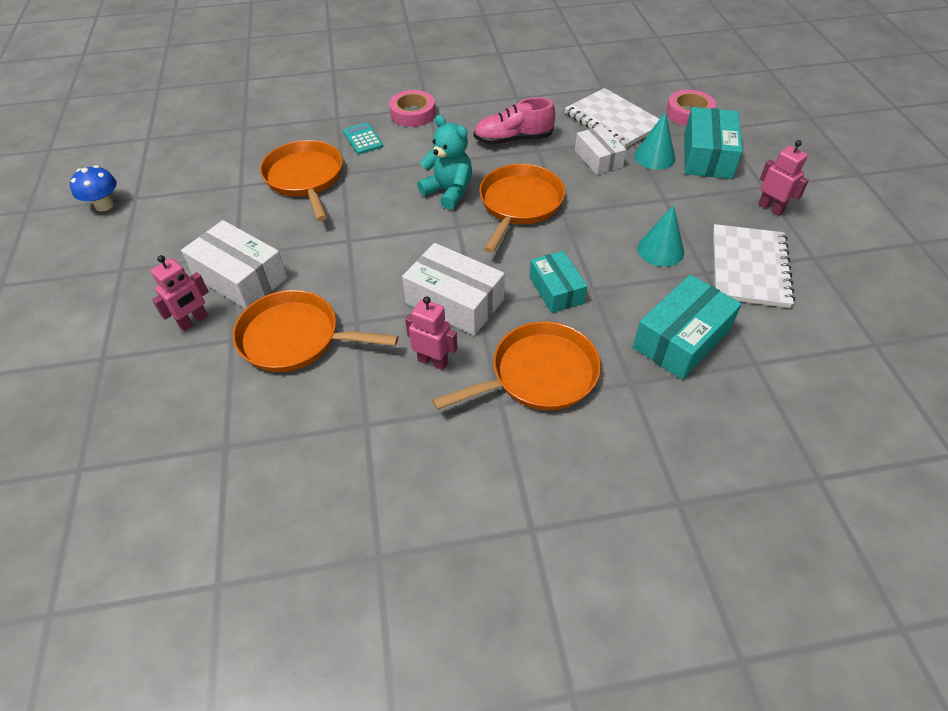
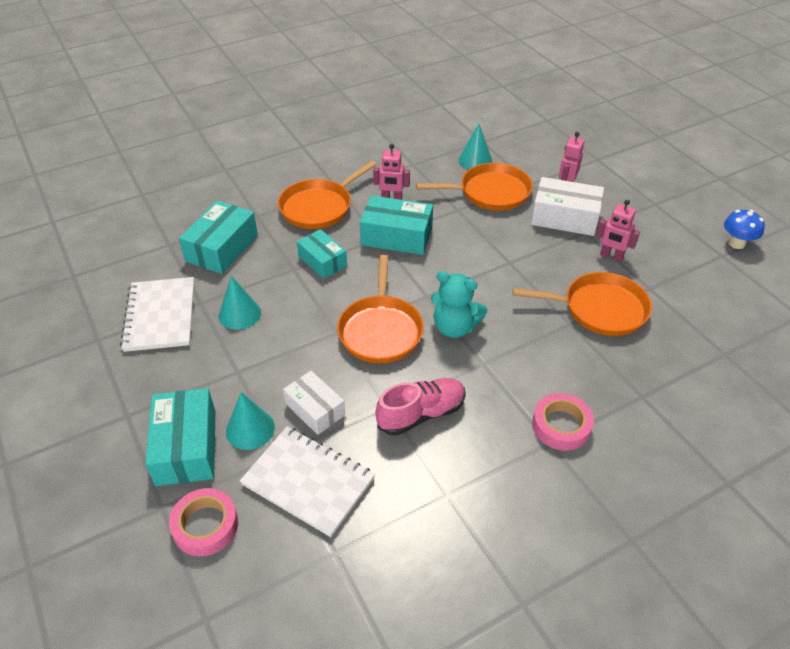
camera: 160 degrees right, 5 degrees down
orange pan [260,140,343,221] -> orange pan turned 45 degrees counterclockwise [513,272,652,336]
turquoise calculator [343,122,383,154] -> none
white box [402,243,505,336] -> turquoise box [360,195,433,255]
pink robot [758,140,809,216] -> pink robot moved to [596,200,640,262]
none -> turquoise cone [458,124,492,169]

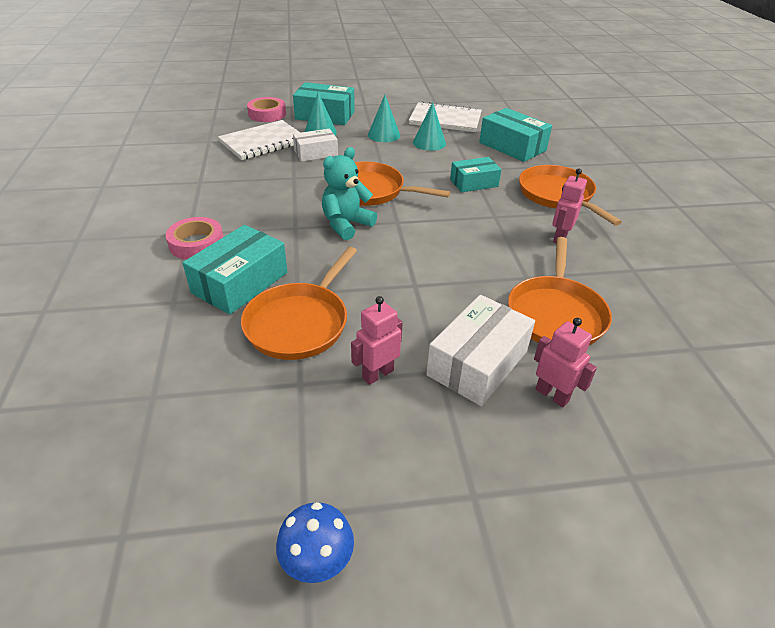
camera: 110 degrees right, 5 degrees down
turquoise box [360,195,433,255] -> turquoise box moved to [183,225,288,315]
pink shoe [375,378,466,435] -> none
turquoise cone [458,124,492,169] -> turquoise cone moved to [368,95,400,142]

